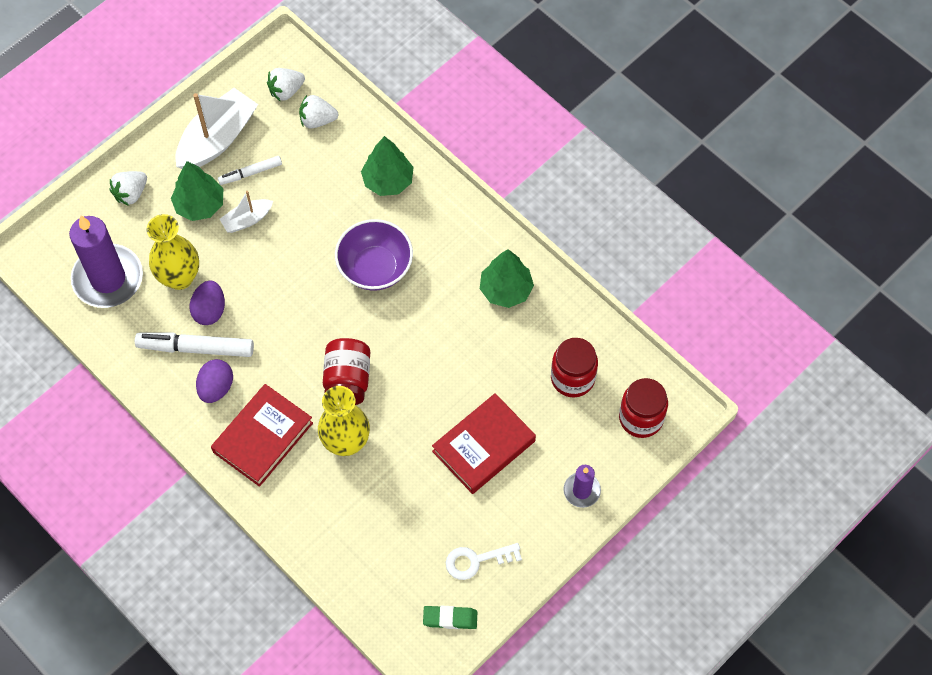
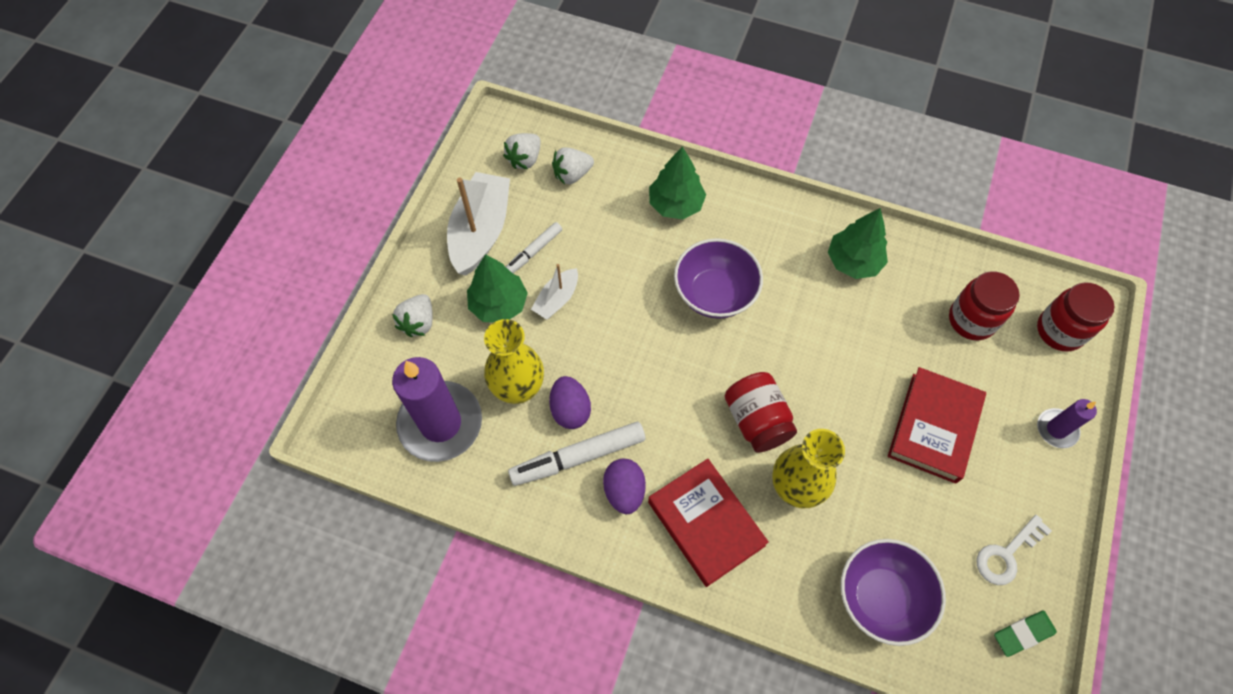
camera: 25 degrees left, 0 degrees up
red book [211,384,313,487] -> red book turned 45 degrees counterclockwise [648,459,769,587]
none -> purple bowl [841,539,946,646]

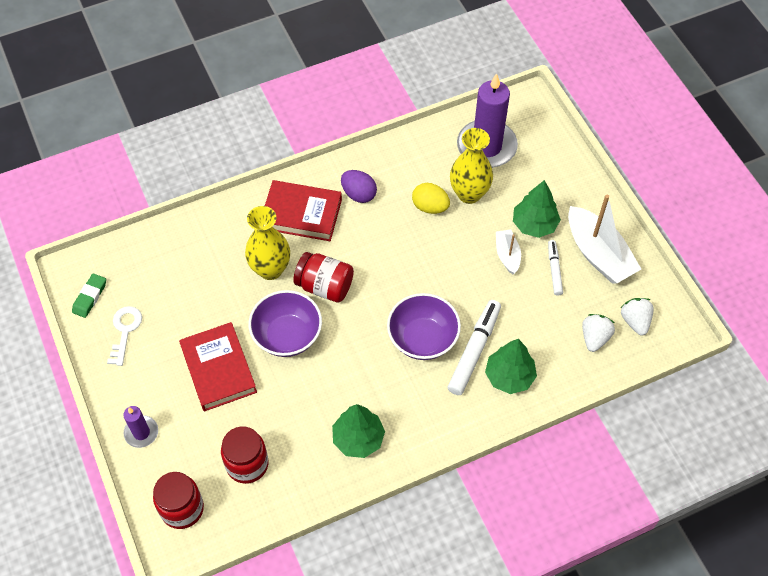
camera: 135 degrees right, 5 degrees down
white strawberry [392,294,433,337] -> none
white marker [508,422,645,486] -> white marker moved to [448,300,501,395]
purple egg [549,376,591,429] -> yellow egg [412,183,450,214]
purple bowl [841,539,946,646] -> purple bowl moved to [248,290,322,357]

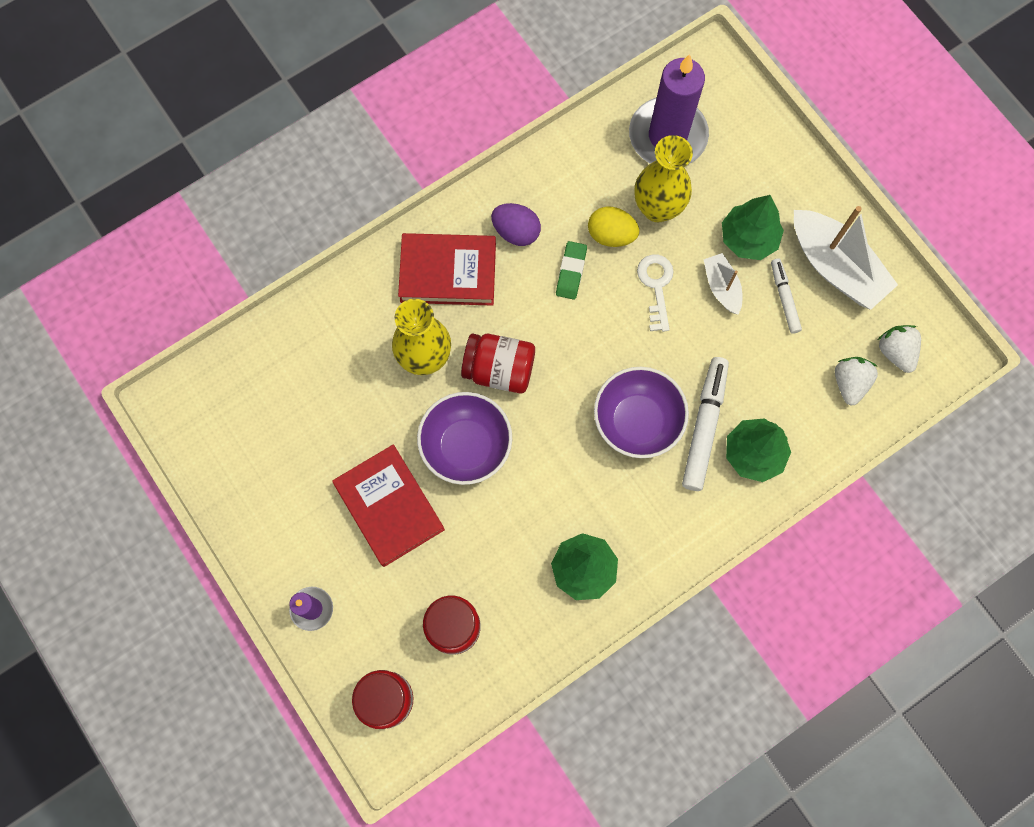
camera: 10 degrees left, 15 degrees up
green eraser [72,274,106,318] -> green eraser moved to [556,241,587,300]
white key [107,306,142,366] -> white key moved to [637,254,674,332]

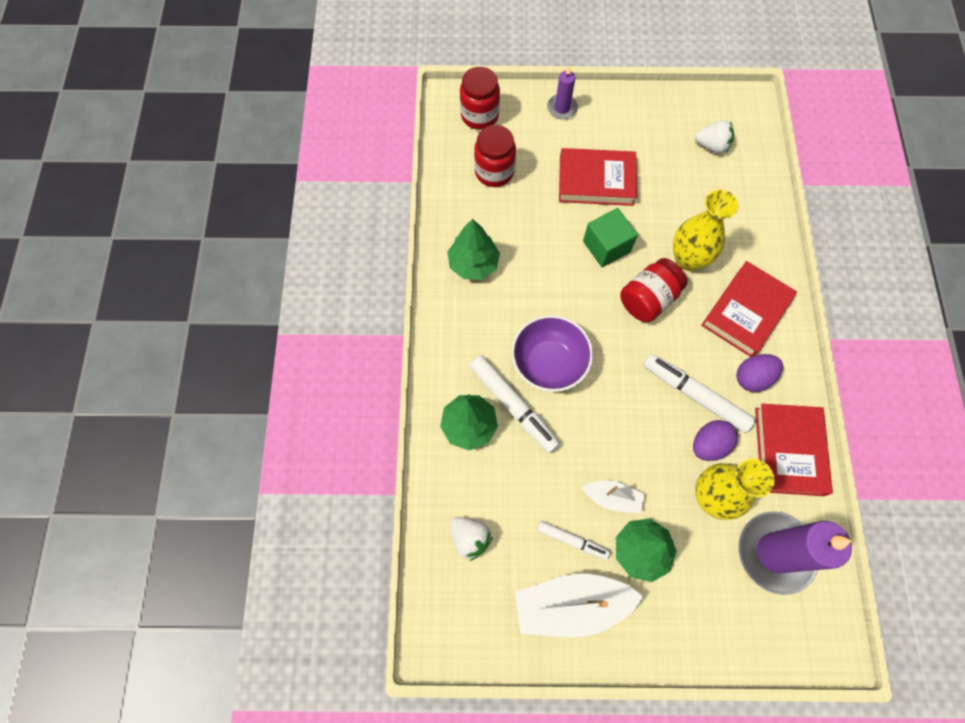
camera: 125 degrees right, 5 degrees down
purple bowl [417,392,512,485] -> green cube [583,208,638,267]
green eraser [556,241,587,300] -> white marker [643,354,756,433]
yellow egg [588,207,639,247] -> purple egg [693,420,738,461]
white key [637,254,674,332] -> none
white strawberry [878,325,921,373] -> white strawberry moved to [695,120,734,154]
none -> red book [755,404,833,496]

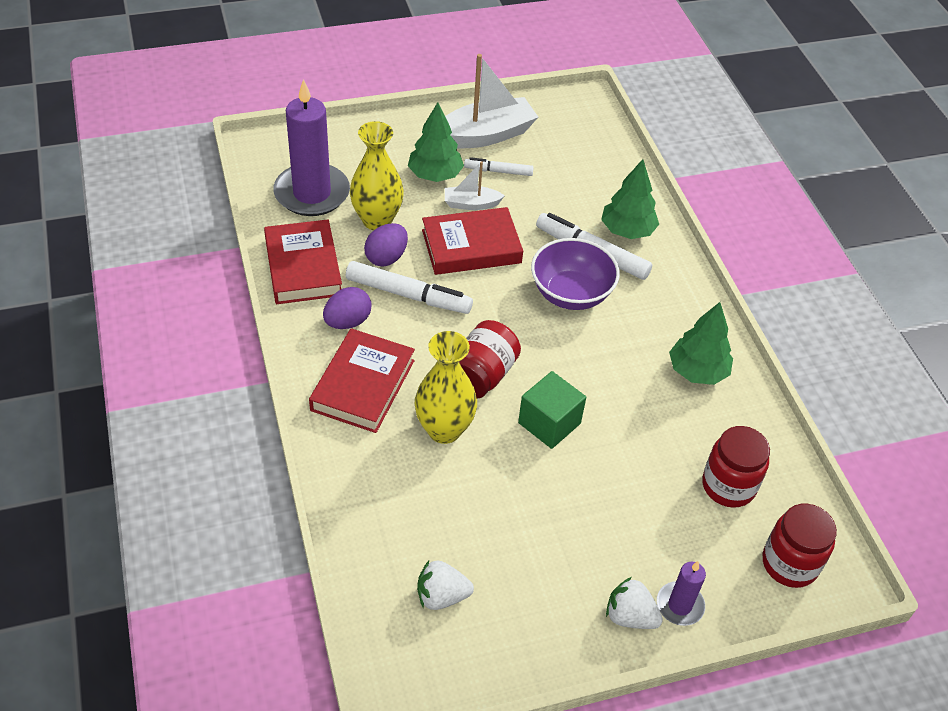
camera: 160 degrees right, 20 degrees down
white strawberry [450,517,493,561] -> white strawberry moved to [606,577,663,629]
red book [559,148,637,206] -> red book moved to [422,207,523,275]

